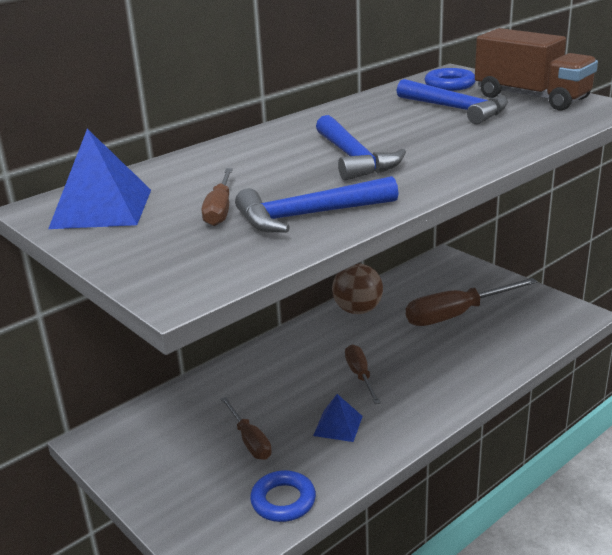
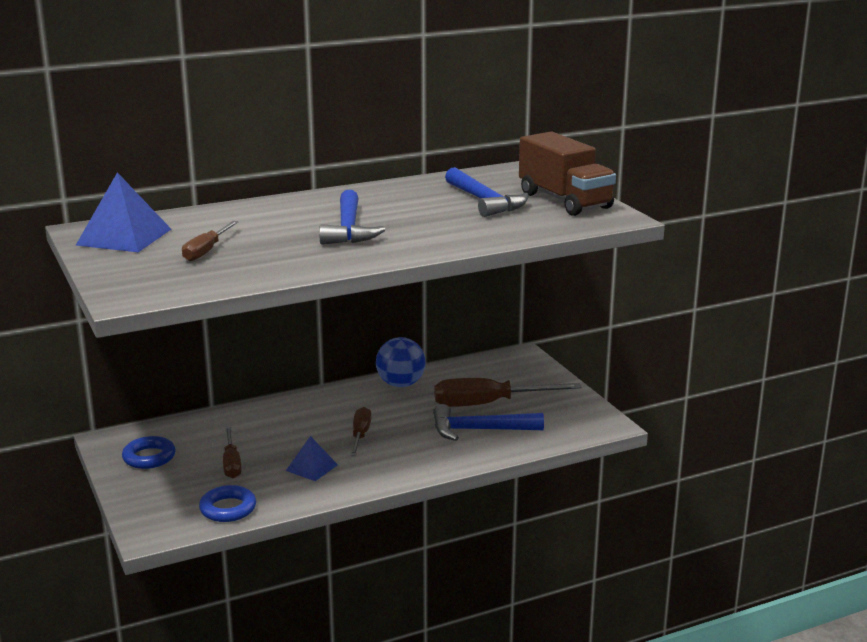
camera: 15 degrees right, 5 degrees down
blue hammer [235,176,399,233] -> blue hammer moved to [433,404,544,441]
brown ball [332,263,383,314] -> blue ball [376,337,426,387]
blue ring [425,68,476,91] -> blue ring moved to [122,436,176,469]

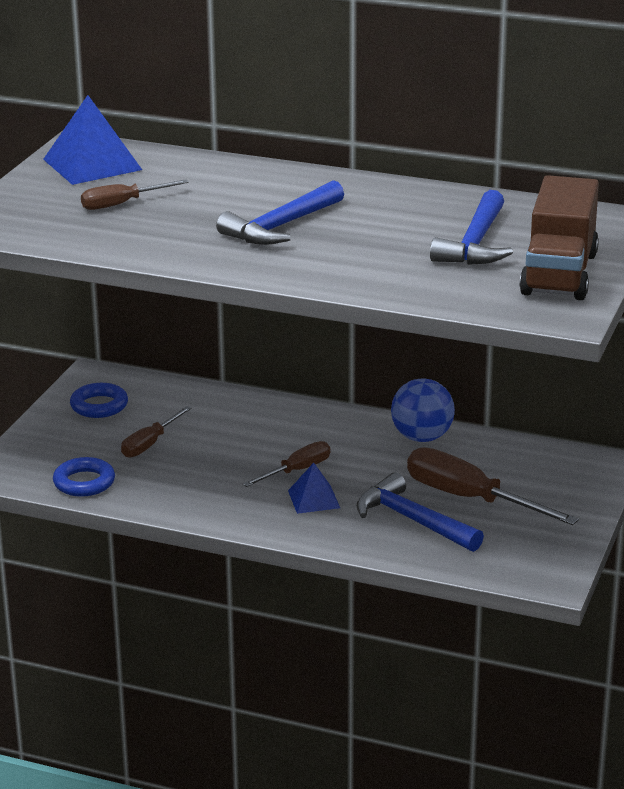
camera: 45 degrees right, 5 degrees up
blue pyramid [286,436,338,481] -> blue pyramid moved to [288,463,340,514]

